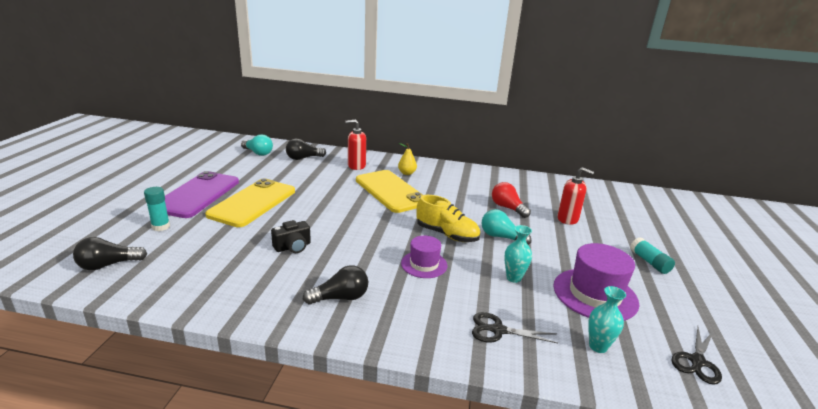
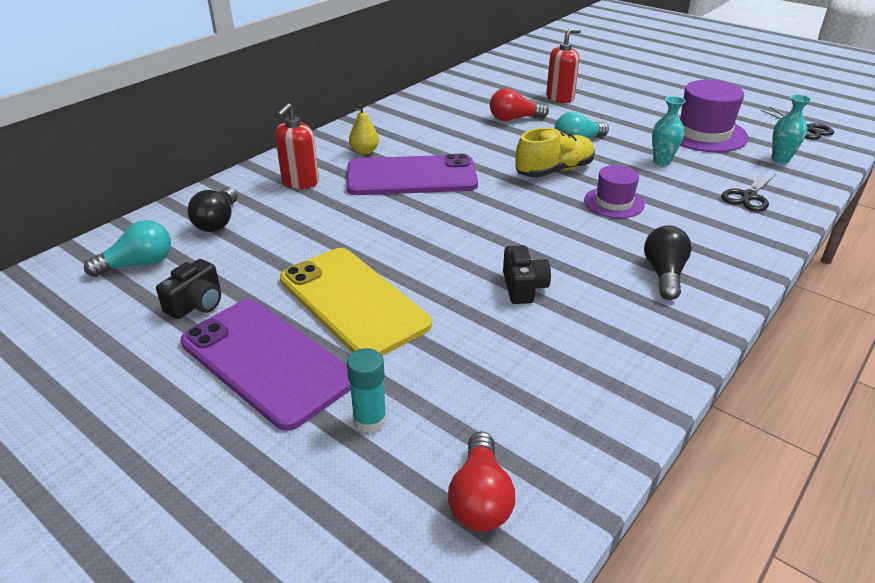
camera: 60 degrees left, 10 degrees up
black light bulb [73,237,147,270] -> red light bulb [448,431,515,532]
yellow phone [356,170,423,213] -> purple phone [347,154,478,195]
turquoise glue stick [630,237,675,274] -> none
none -> black camera [156,259,221,319]

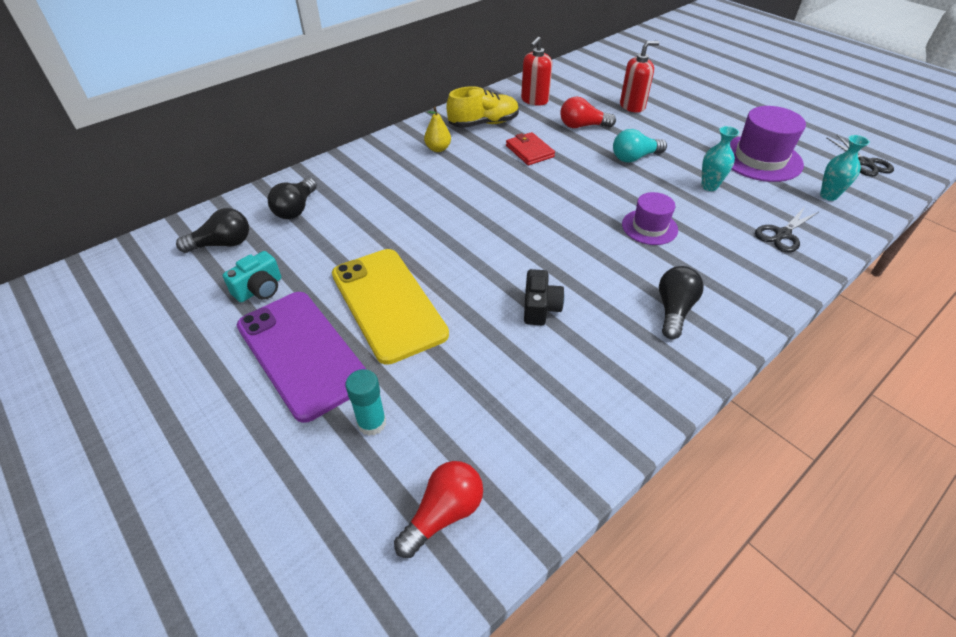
camera: 10 degrees right, 10 degrees up
turquoise light bulb [84,220,171,277] -> black light bulb [176,208,249,253]
black camera [156,259,221,319] -> turquoise camera [223,251,281,302]
red soap dispenser [275,103,319,189] -> red soap dispenser moved to [521,37,552,106]
purple phone [347,154,478,195] -> none
red light bulb [448,431,515,532] -> red light bulb turned 150 degrees counterclockwise [394,461,483,558]
yellow shoe [515,128,595,177] -> yellow shoe moved to [446,86,519,128]
none -> red wallet [506,132,555,165]

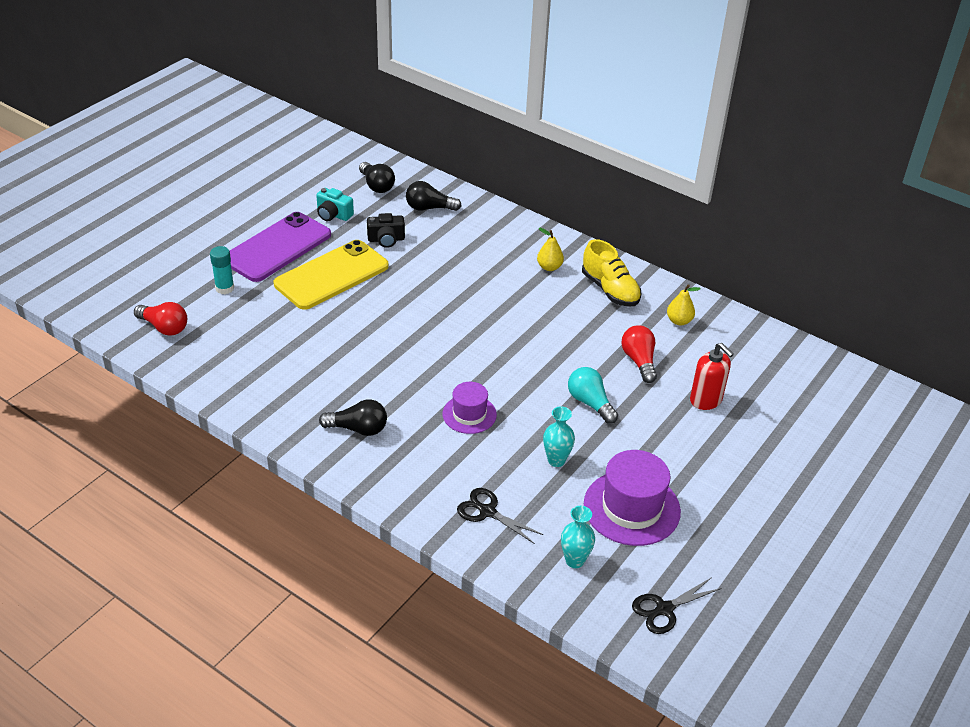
camera: 75 degrees right, 5 degrees down
red wallet [506,132,555,165] -> none
red soap dispenser [521,37,552,106] -> yellow pear [667,284,700,325]
black camera [524,269,565,325] -> black camera moved to [367,213,405,248]

